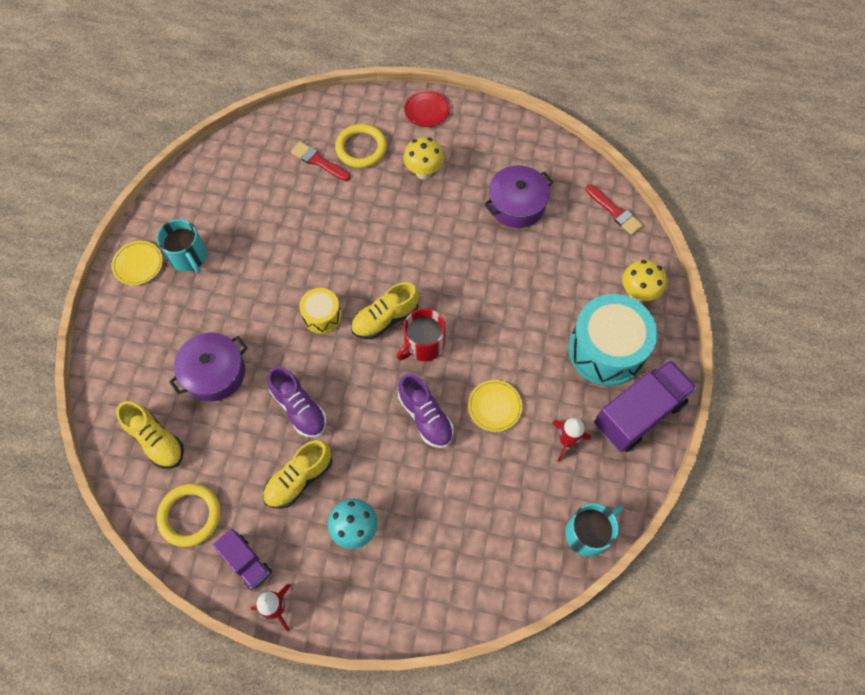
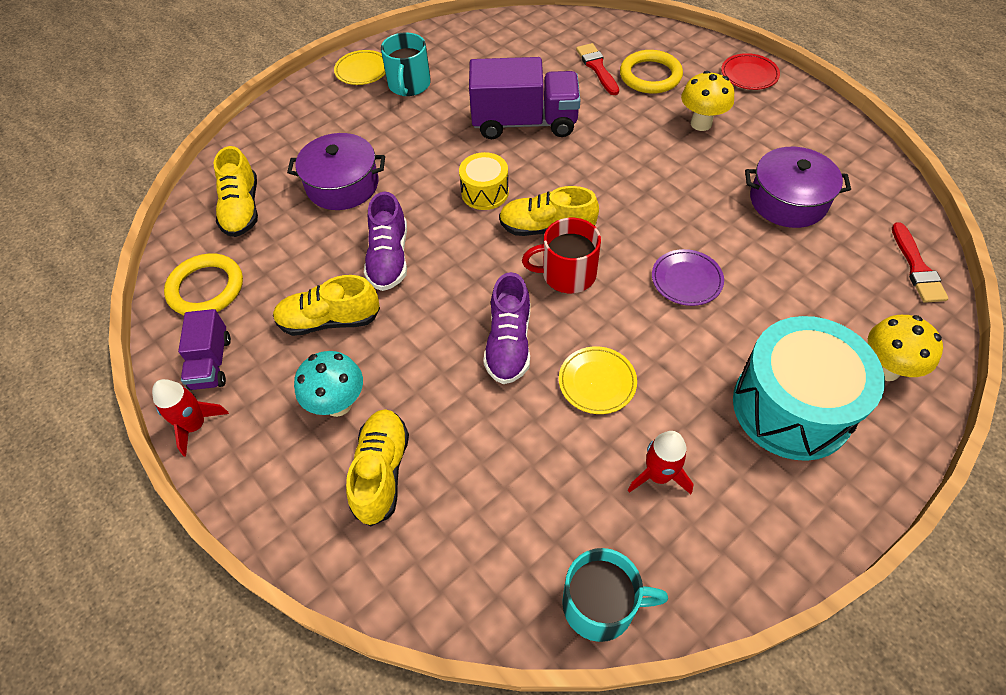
camera: 40 degrees right, 10 degrees down
purple truck [594,360,697,452] -> purple truck moved to [469,57,580,139]
none -> yellow shoe [346,409,409,526]
none -> purple plate [652,249,724,306]

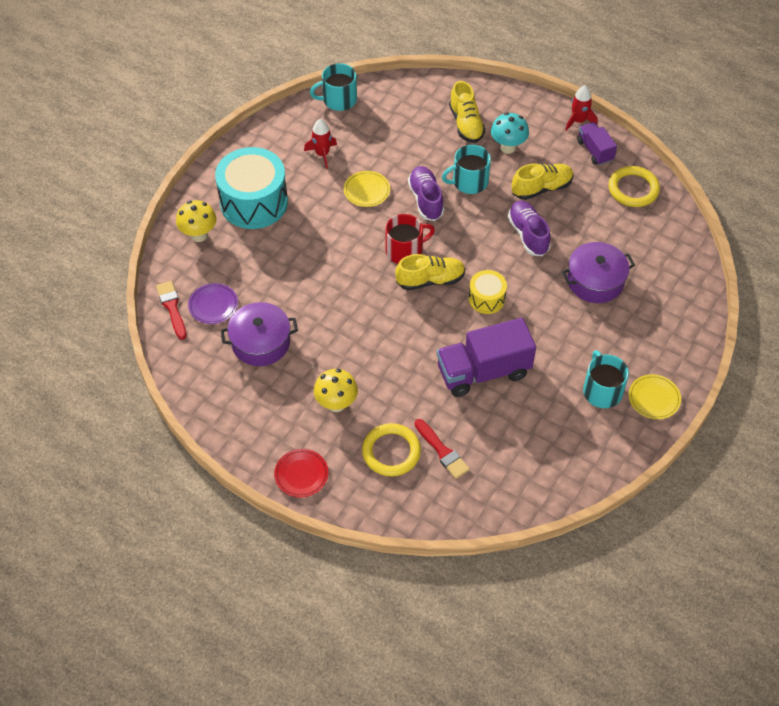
camera: 160 degrees right, 0 degrees up
yellow shoe [214,146,258,237] -> none
purple plate [652,249,724,306] -> purple plate moved to [188,283,238,324]
none -> turquoise mug [442,145,491,194]

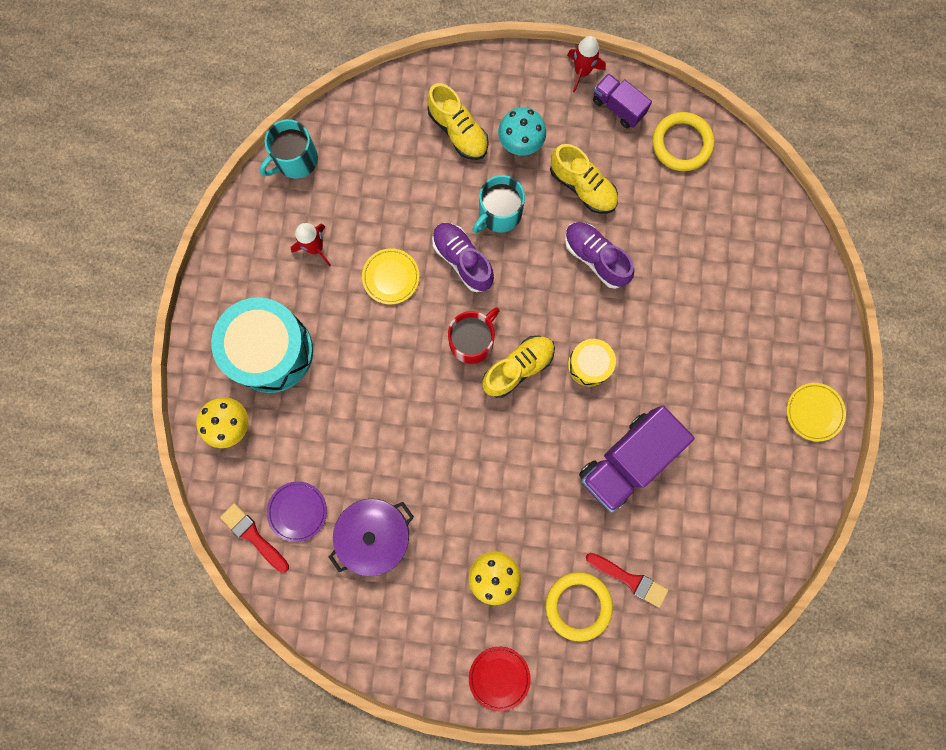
camera: 25 degrees left, 25 degrees up
yellow shoe [512,164,574,200] -> yellow shoe turned 90 degrees clockwise [550,144,618,214]
purple pot [562,242,635,303] -> none
turquoise mug [583,350,629,408] -> none

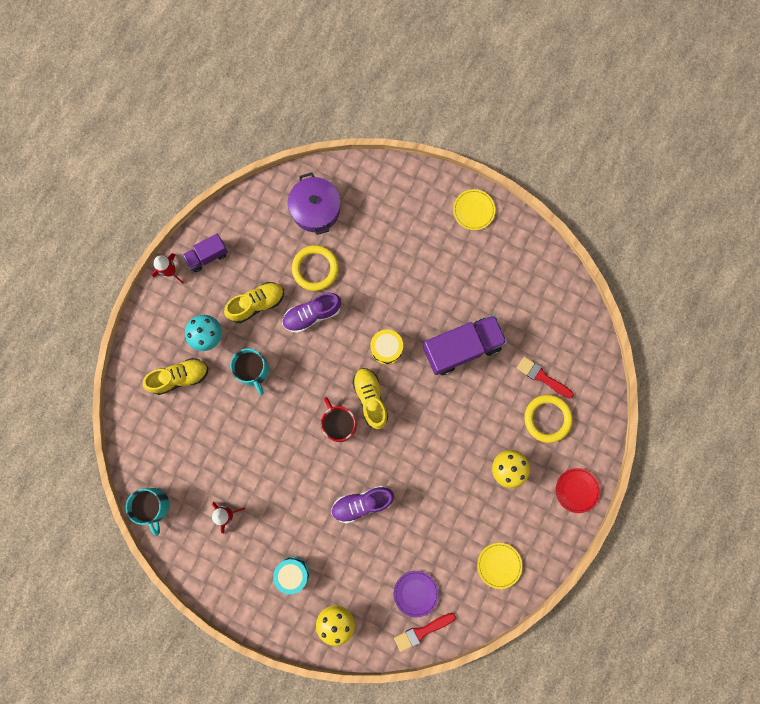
camera: 70 degrees left, 0 degrees up
turquoise drum [211,297,313,393] -> turquoise drum [273,557,309,594], size x0.51
purple pot [329,499,414,576] -> purple pot moved to [288,172,340,235]
yellow plate [362,248,419,304] -> yellow plate moved to [477,543,522,589]
purple shoe [432,223,494,292] -> purple shoe moved to [331,486,394,524]
purple truck [579,405,695,513] -> purple truck turned 90 degrees counterclockwise [423,315,507,375]
red brush [586,553,668,608] -> red brush turned 105 degrees counterclockwise [517,356,574,399]
yellow ring [653,112,714,171] -> yellow ring moved to [292,245,339,291]

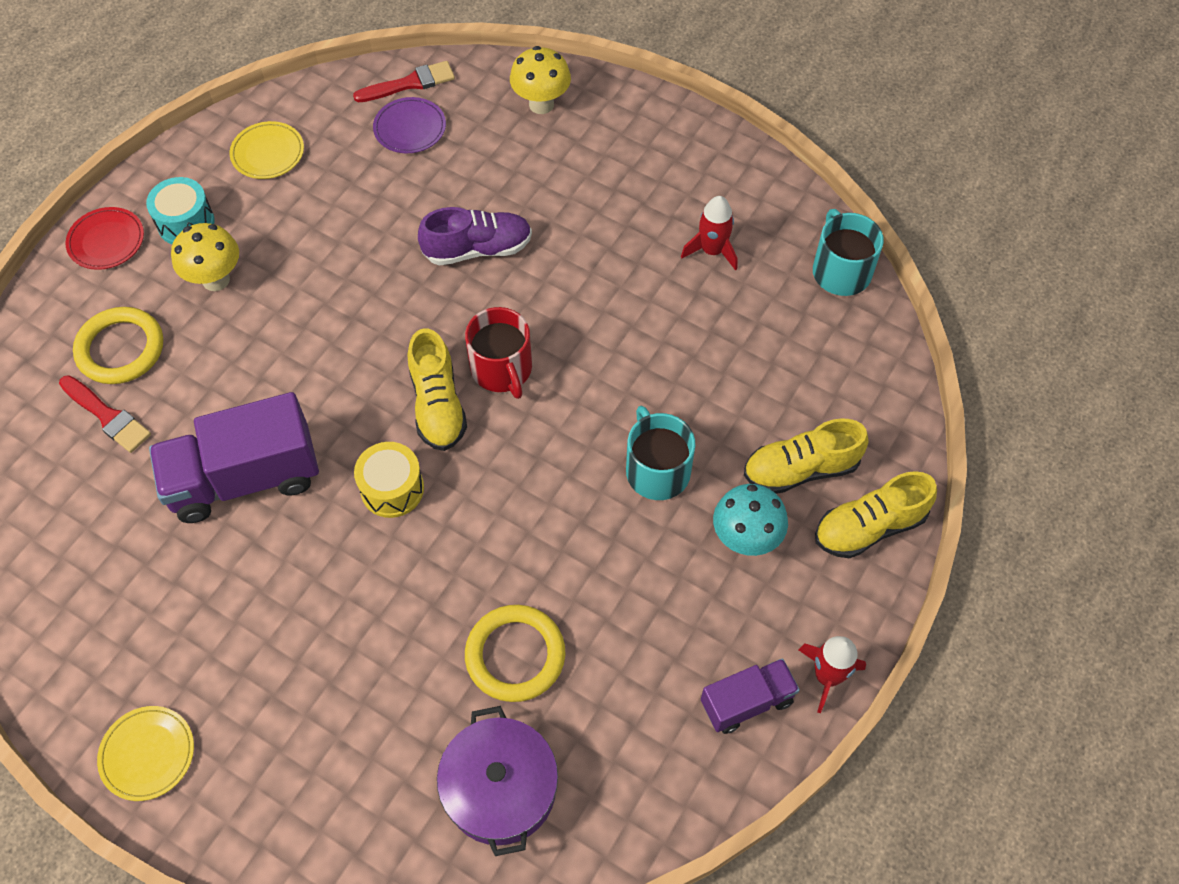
camera: 175 degrees left, 20 degrees down
yellow shoe [224,282,284,323] -> yellow shoe moved to [815,471,937,558]
turquoise drum [273,557,309,594] -> turquoise drum moved to [146,177,215,244]
purple shoe [282,293,341,333] -> none

